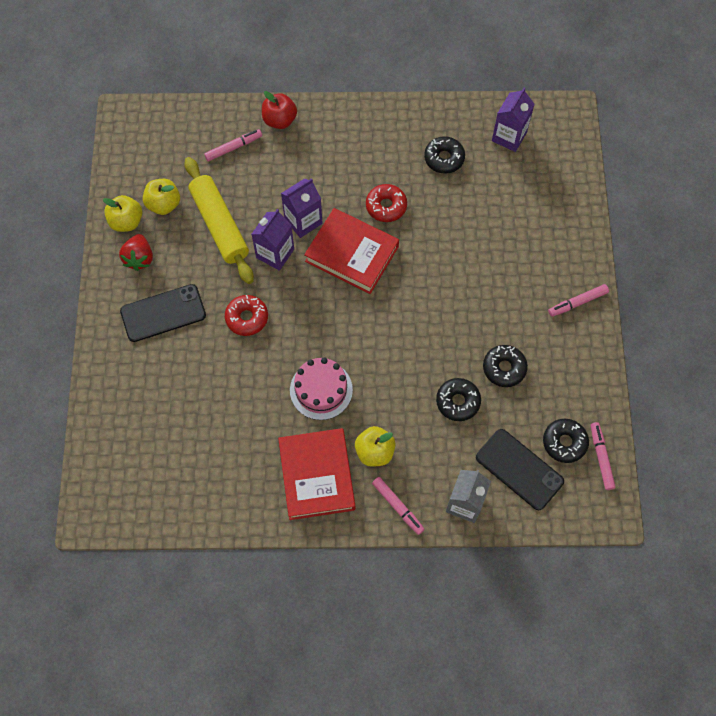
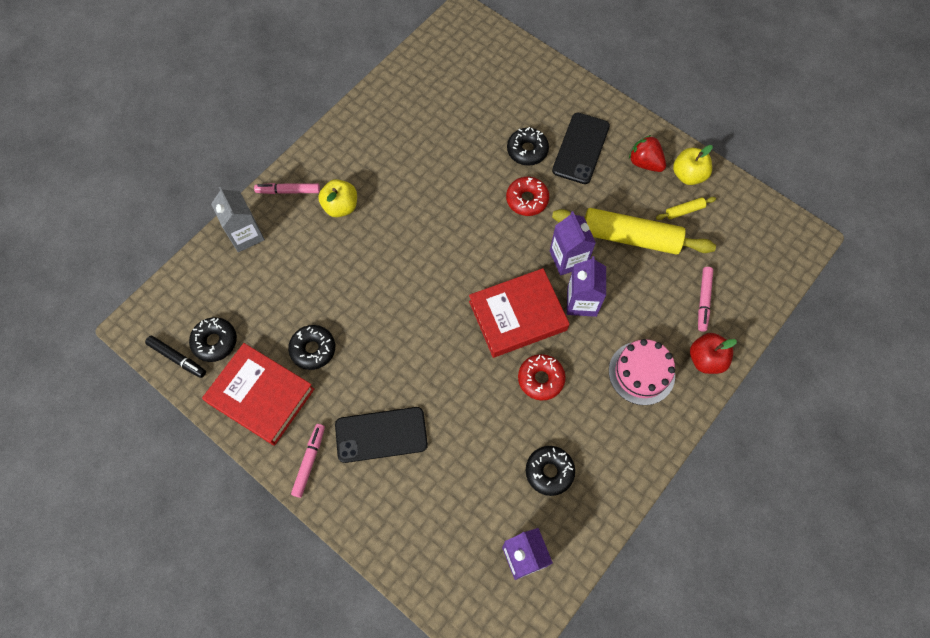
camera: 130 degrees right, 0 degrees up
yellow apple [143,179,180,215] -> yellow rolling pin [656,197,716,220]
red book [278,428,355,520] -> red book moved to [202,343,314,446]
pink cake [290,358,353,420] -> pink cake moved to [609,339,675,405]
black donut [436,378,481,421] -> black donut moved to [507,127,549,166]
black phone [476,429,564,510] -> black phone moved to [335,407,428,463]
pink marker [591,422,616,490] -> black marker [145,336,206,378]

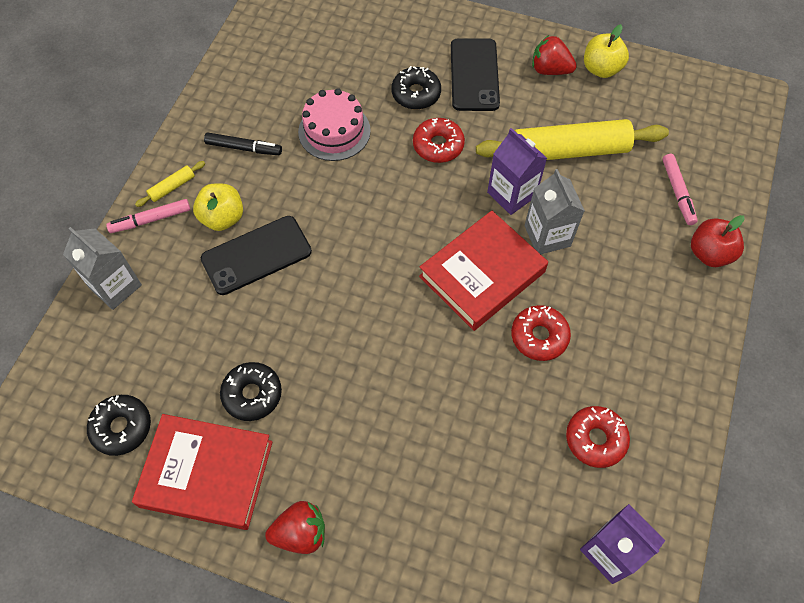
camera: 20 degrees left, 5 degrees down
black marker [145,336,206,378] -> black marker moved to [204,132,282,155]
pink marker [291,424,325,498] -> red strawberry [265,501,325,554]
black phone [335,407,428,463] -> black phone moved to [201,216,312,295]
black donut [526,446,575,496] -> red donut [566,406,630,468]
purple carton [567,256,606,317] -> grey carton [525,169,585,254]
pink cake [609,339,675,405] -> pink cake moved to [298,88,371,161]
yellow rolling pin [656,197,716,220] -> yellow rolling pin moved to [135,161,205,207]

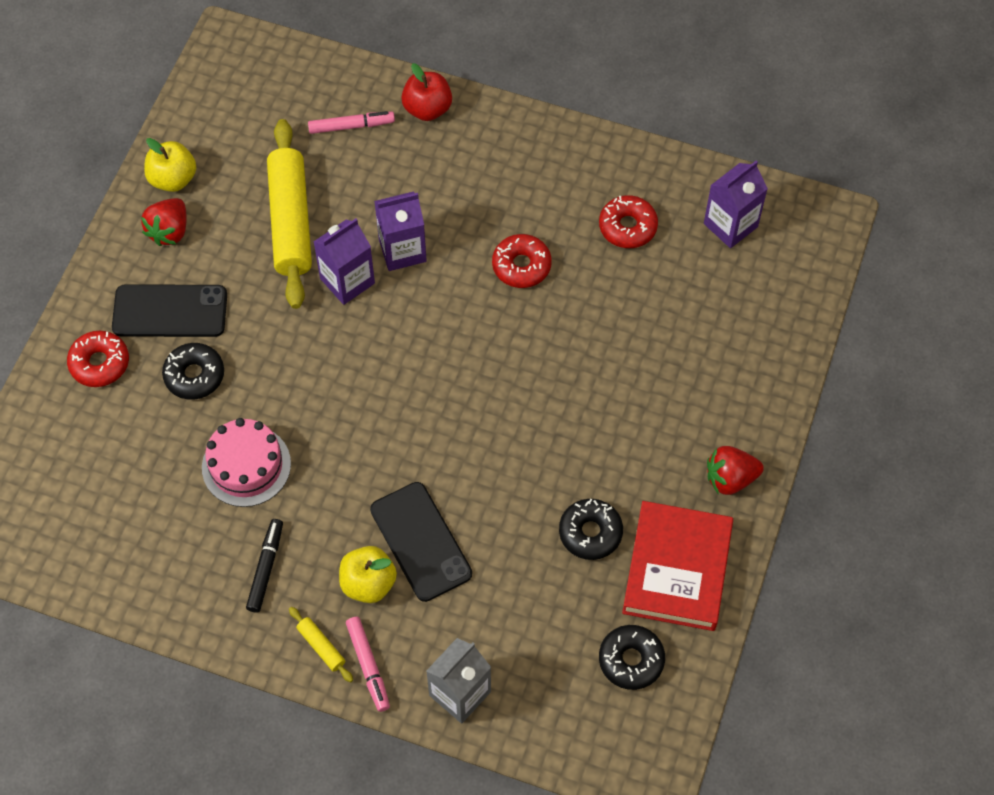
camera: 90 degrees left, 0 degrees up
red strawberry [265,501,325,554] -> red strawberry turned 90 degrees counterclockwise [707,446,764,495]
red donut [413,118,465,163] -> red donut moved to [67,330,129,387]
red book [419,211,548,331] -> none
grey carton [525,169,585,254] -> purple carton [374,191,427,271]

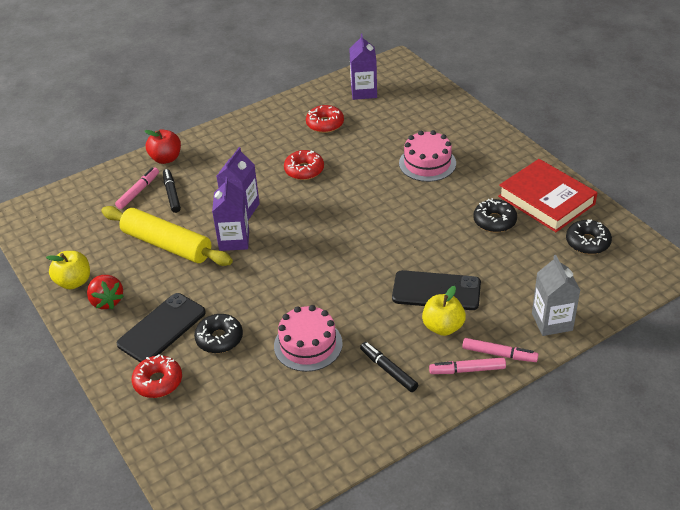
camera: 50 degrees left, 20 degrees down
yellow rolling pin [289,607,353,683] -> pink marker [429,357,506,374]
red strawberry [707,446,764,495] -> none
none -> black marker [163,169,181,213]
none -> pink cake [399,130,456,182]

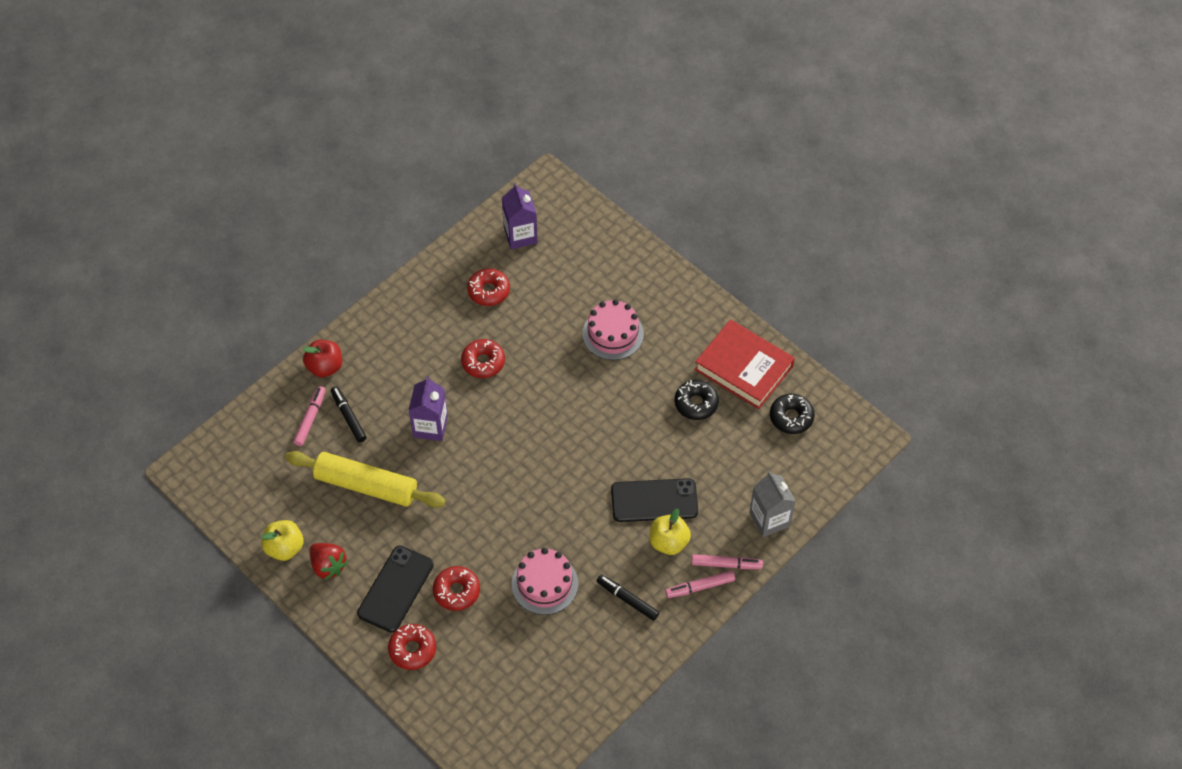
camera: 15 degrees left, 15 degrees up
black donut [194,314,243,353] -> red donut [433,566,480,611]
purple carton [212,177,249,251] -> none

